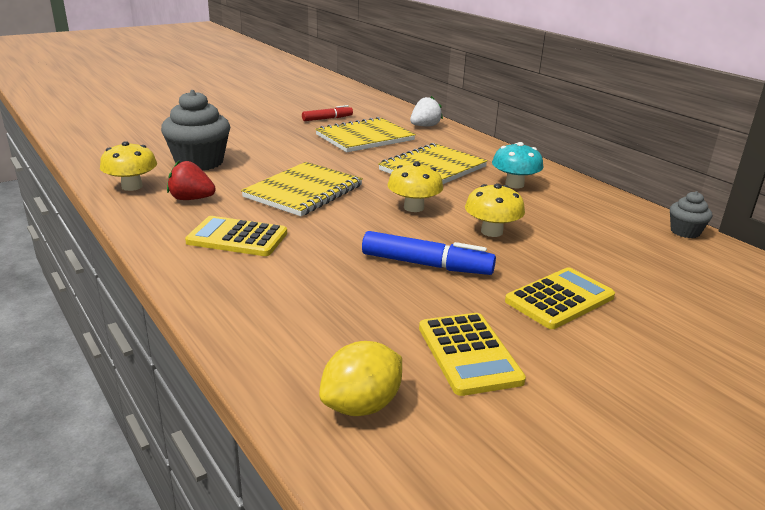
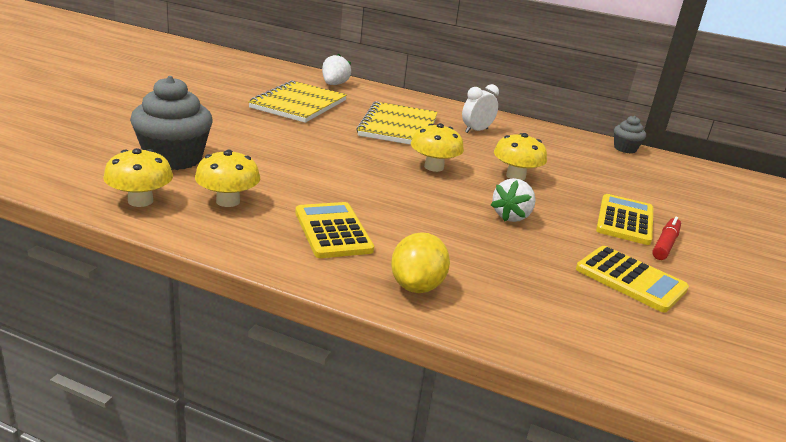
camera: 35 degrees left, 0 degrees up
red strawberry [167,160,216,200] -> yellow mushroom [195,150,260,207]
yellow calculator [185,216,287,256] -> yellow calculator turned 90 degrees clockwise [295,202,374,258]
yellow notebook [241,162,363,216] -> none
red marker [302,105,353,121] -> red marker moved to [652,217,681,260]
yellow lemon [319,341,402,416] -> yellow lemon moved to [391,232,450,293]
blue marker [362,231,496,275] -> white strawberry [491,178,536,222]
turquoise mushroom [492,142,543,188] -> white clock [462,84,499,133]

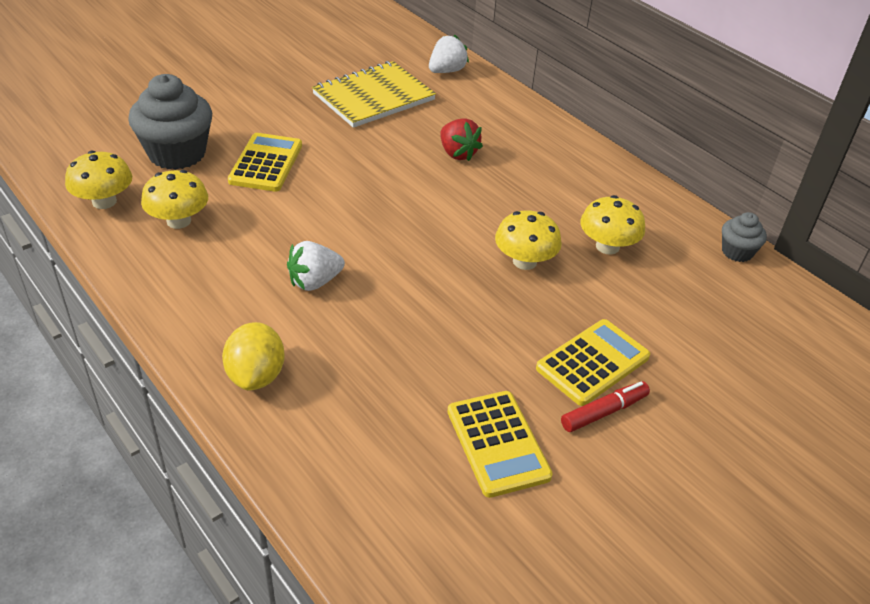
camera: 30 degrees right, 15 degrees up
yellow calculator [295,202,374,258] -> yellow calculator moved to [228,133,302,192]
yellow notebook [356,101,438,145] -> red strawberry [440,118,483,161]
yellow lemon [391,232,450,293] -> yellow lemon turned 45 degrees counterclockwise [222,322,285,391]
yellow mushroom [411,123,464,172] -> yellow mushroom moved to [580,195,645,255]
white clock [462,84,499,133] -> none
white strawberry [491,178,536,222] -> white strawberry moved to [287,241,345,291]

